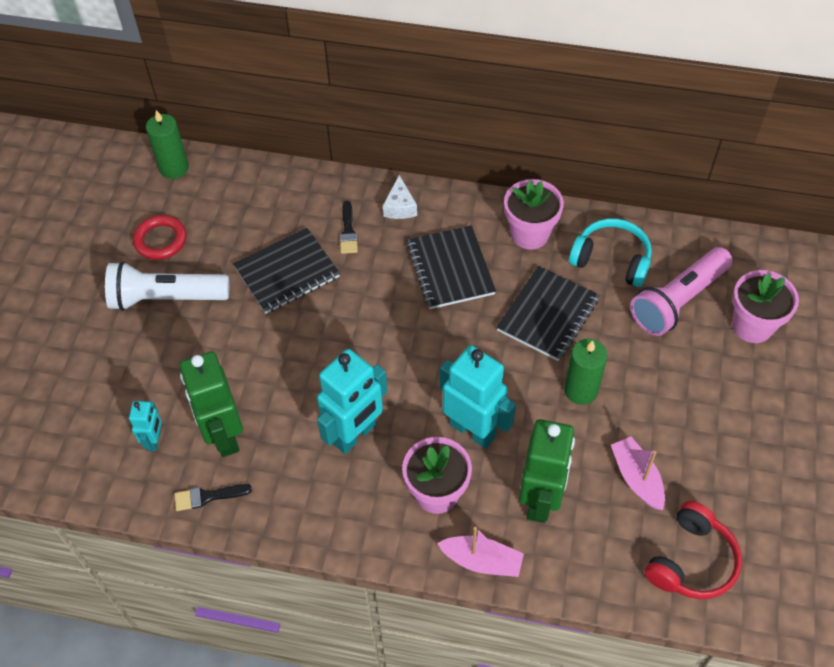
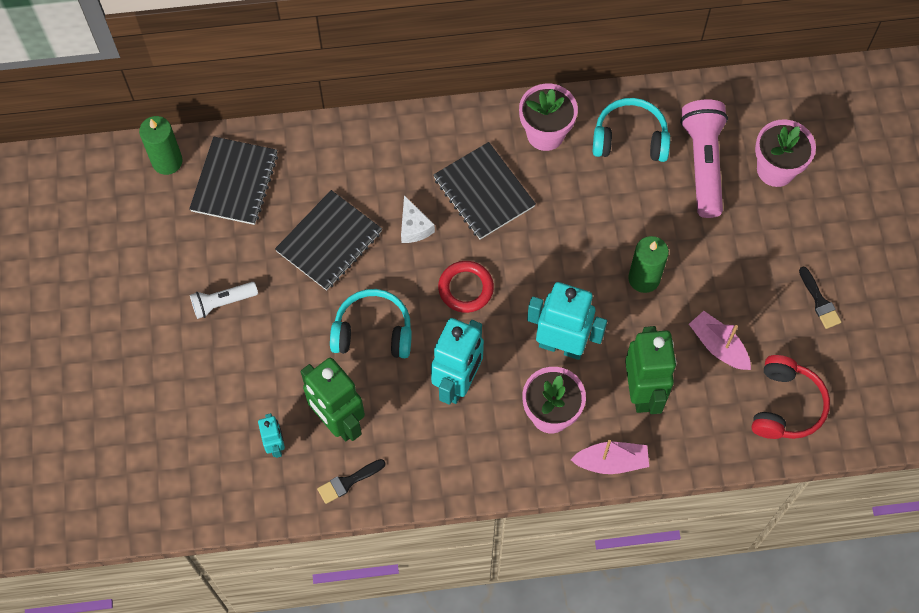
camera: 20 degrees left, 10 degrees up
white flashlight [105,261,229,311] -> white flashlight [190,282,258,319], size x0.55
red ring [133,215,187,260] -> red ring moved to [438,261,494,313]
black brush [339,201,358,254] -> black brush moved to [799,267,841,329]
white cheese [383,175,417,219] -> white cheese moved to [401,195,435,243]
black notebook [496,266,600,361] -> black notebook moved to [189,136,278,225]
pink flashlight [630,247,733,336] -> pink flashlight turned 150 degrees clockwise [680,99,728,218]
none -> turquoise headphones [330,289,412,358]

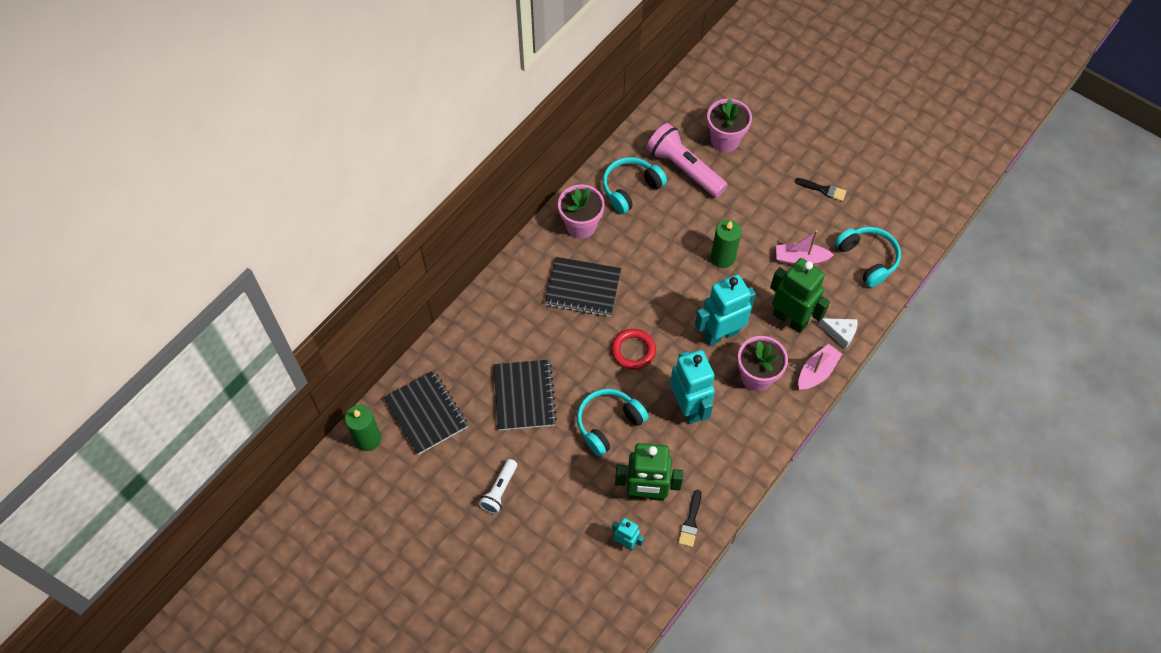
camera: 45 degrees left, 5 degrees down
white cheese [401,195,435,243] -> white cheese moved to [819,318,858,349]
red headphones [751,355,830,439] -> turquoise headphones [835,227,901,287]

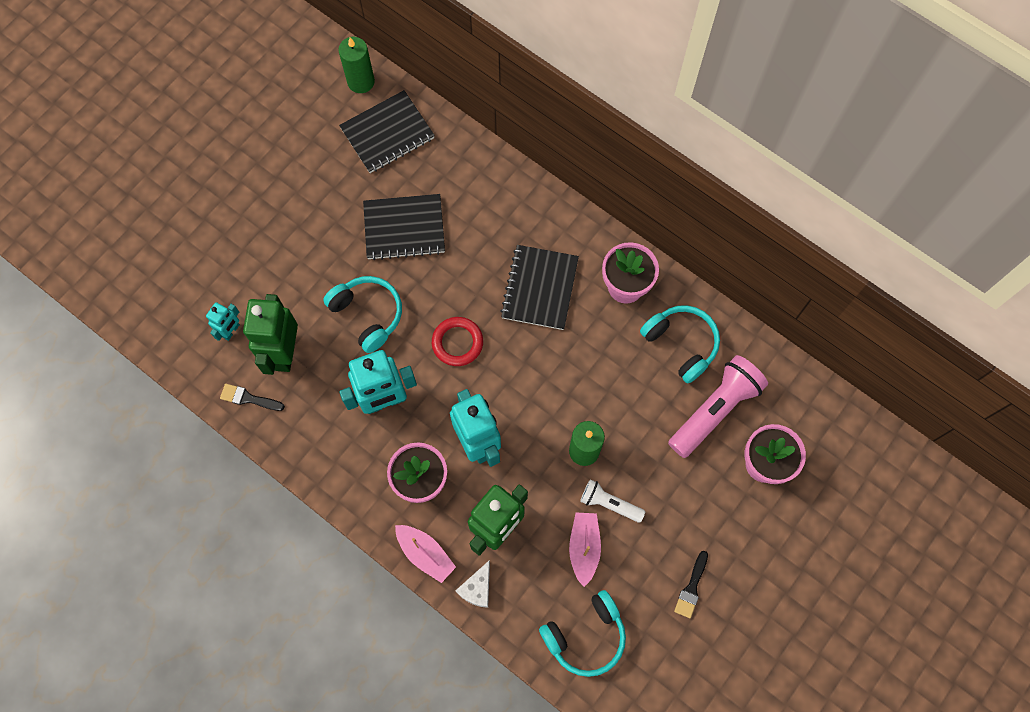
camera: 90 degrees right, 10 degrees up
white flashlight [479,459,517,514] -> white flashlight moved to [580,479,645,523]

